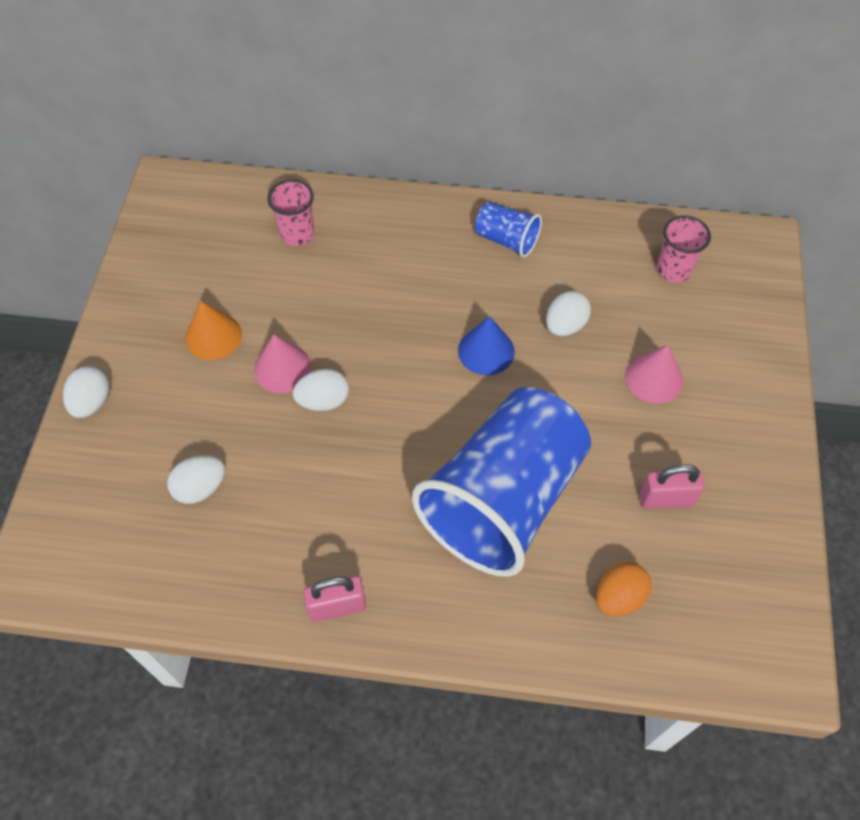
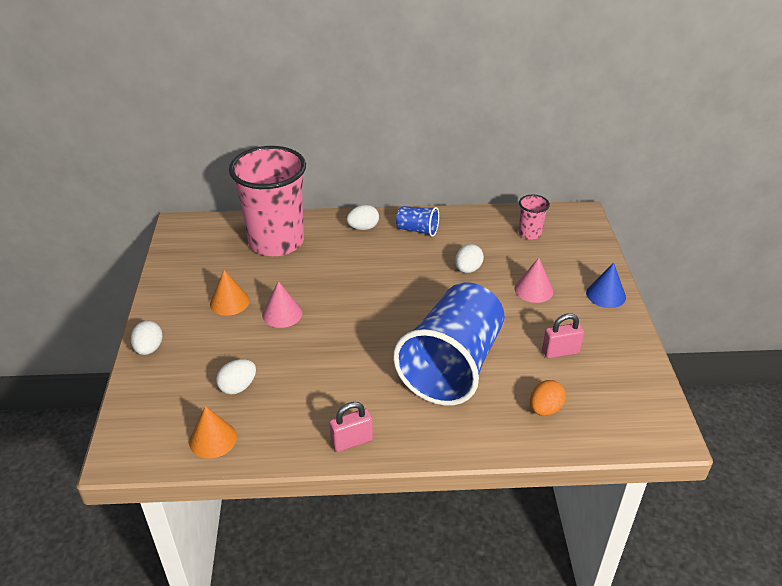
camera: 10 degrees left, 20 degrees down
pink cup [267,179,314,246] -> pink cup [229,146,306,256], size x2.37
white egg [293,369,349,411] -> white egg moved to [347,205,379,230]
blue cone [458,316,515,375] -> blue cone moved to [586,263,626,308]
none -> orange cone [189,406,237,459]

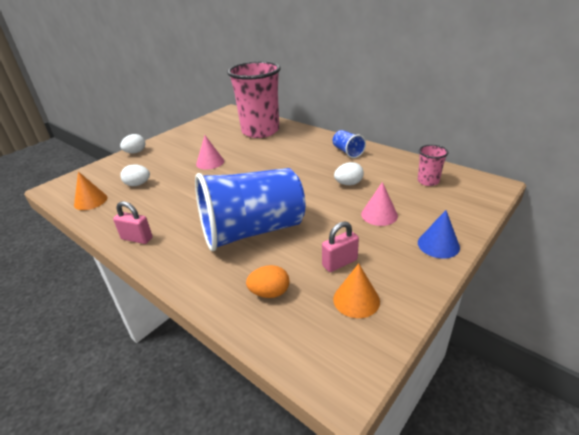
camera: 45 degrees right, 5 degrees down
orange cone [210,270,250,316] -> orange cone moved to [333,263,380,318]
white egg [347,205,379,230] -> none
pink padlock [542,314,584,359] -> pink padlock turned 60 degrees counterclockwise [322,221,359,272]

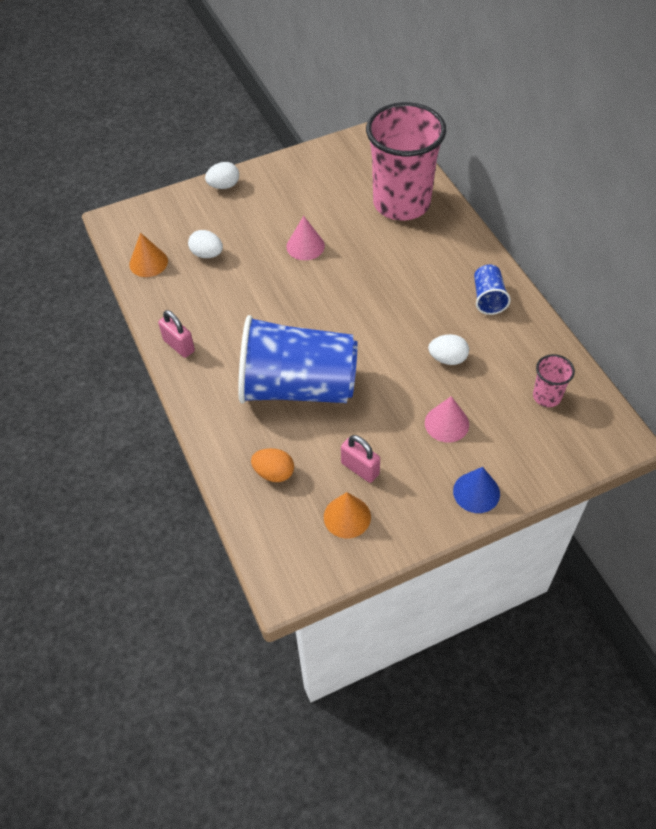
camera: 25 degrees right, 20 degrees up
pink padlock [322,221,359,272] -> pink padlock turned 45 degrees clockwise [341,435,380,483]

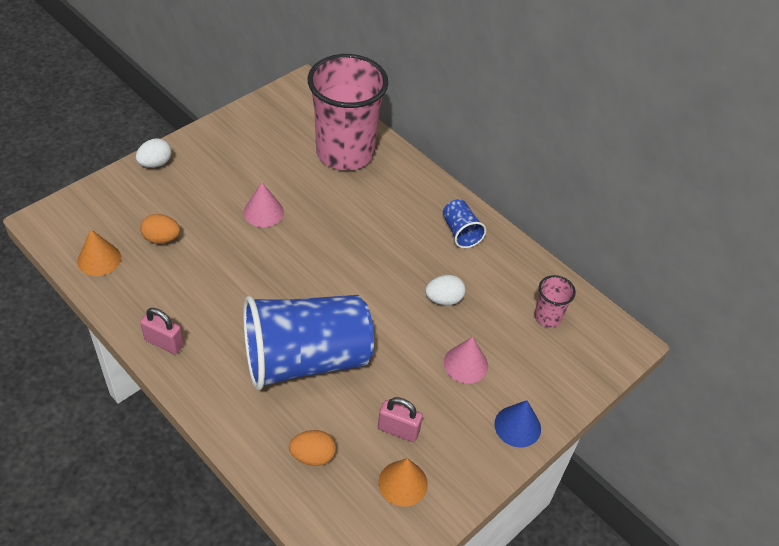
camera: 25 degrees left, 5 degrees down
white egg [188,230,223,258] -> orange egg [140,214,180,244]

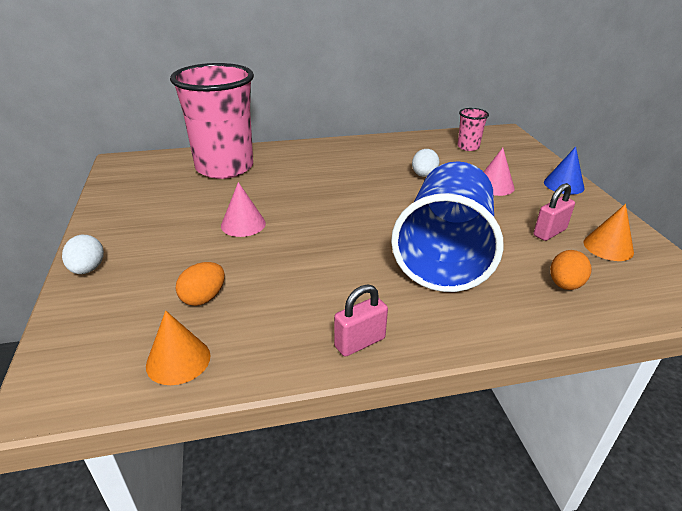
camera: 55 degrees left, 15 degrees down
blue cup [443,199,486,248] -> none

